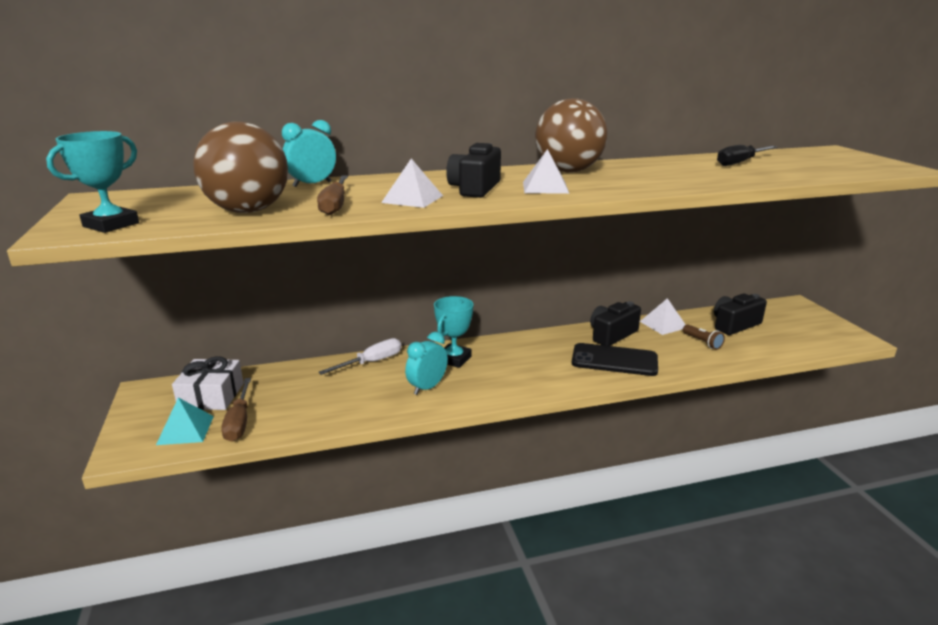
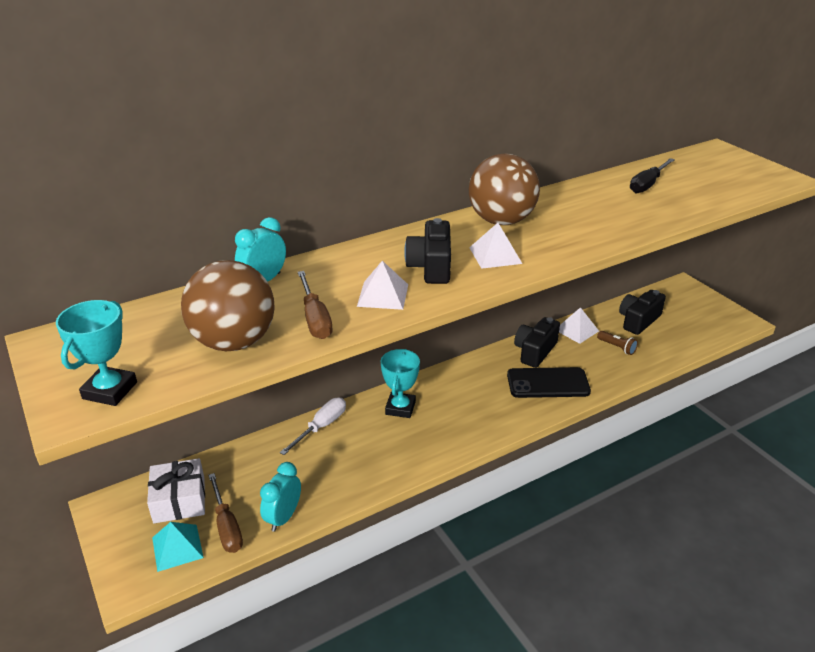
camera: 15 degrees left, 10 degrees up
turquoise clock [405,332,448,395] -> turquoise clock moved to [260,462,301,532]

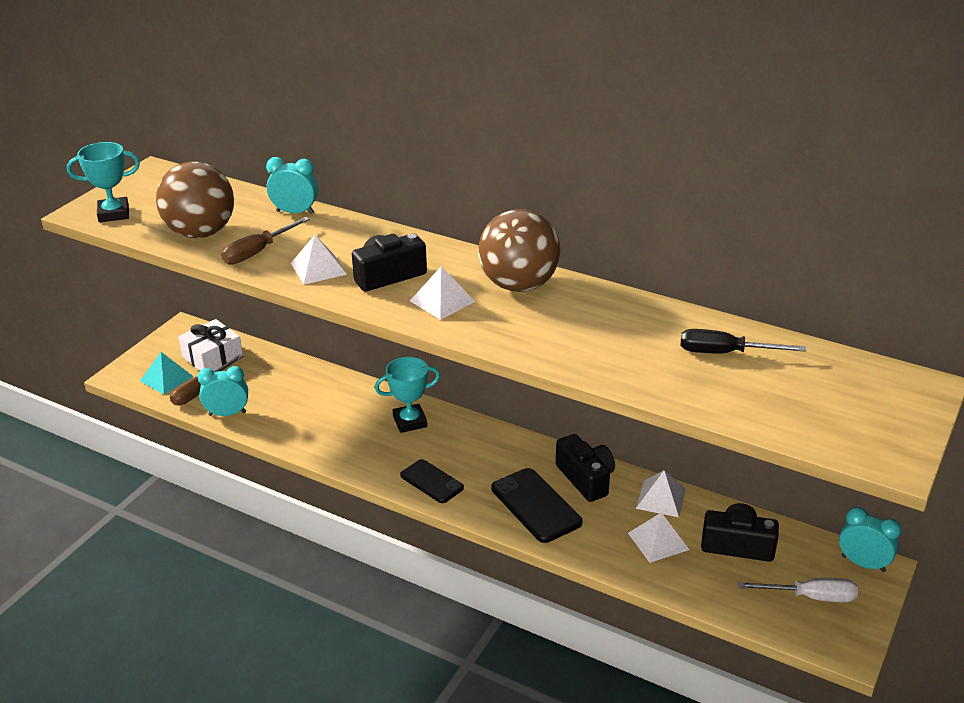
camera: 60 degrees right, 0 degrees up
white screwdriver [280,398,346,455] -> white screwdriver moved to [738,578,858,602]
black camera [514,317,560,368] -> black camera turned 60 degrees clockwise [556,434,615,502]
brown flashlight [597,331,638,355] -> white pyramid [628,512,689,563]
none -> black phone [400,459,464,503]
none -> turquoise clock [839,507,901,572]

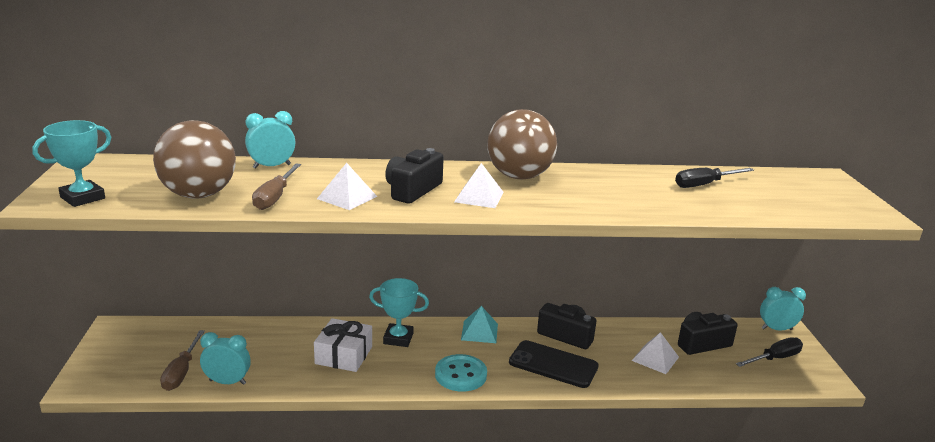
camera: 35 degrees left, 10 degrees down
turquoise pyramid [140,352,194,395] -> turquoise pyramid moved to [461,306,498,343]
white gift [178,319,243,371] -> white gift moved to [314,318,372,372]
turquoise clock [198,366,248,416] -> turquoise clock turned 45 degrees clockwise [200,332,251,385]
turquoise trophy [375,357,440,433] -> turquoise trophy turned 60 degrees clockwise [369,278,429,347]
black phone [400,459,464,503] -> turquoise button [435,354,487,392]
white pyramid [636,470,686,517] -> none
white screwdriver [738,578,858,602] -> black screwdriver [736,337,803,367]

